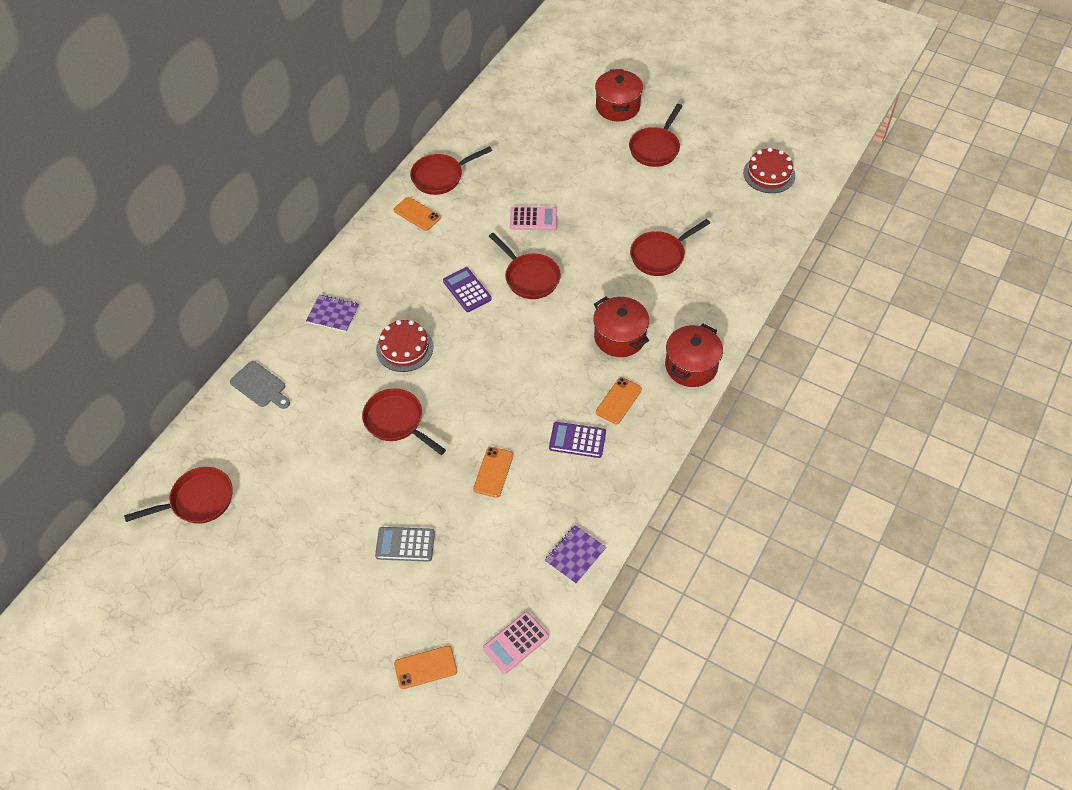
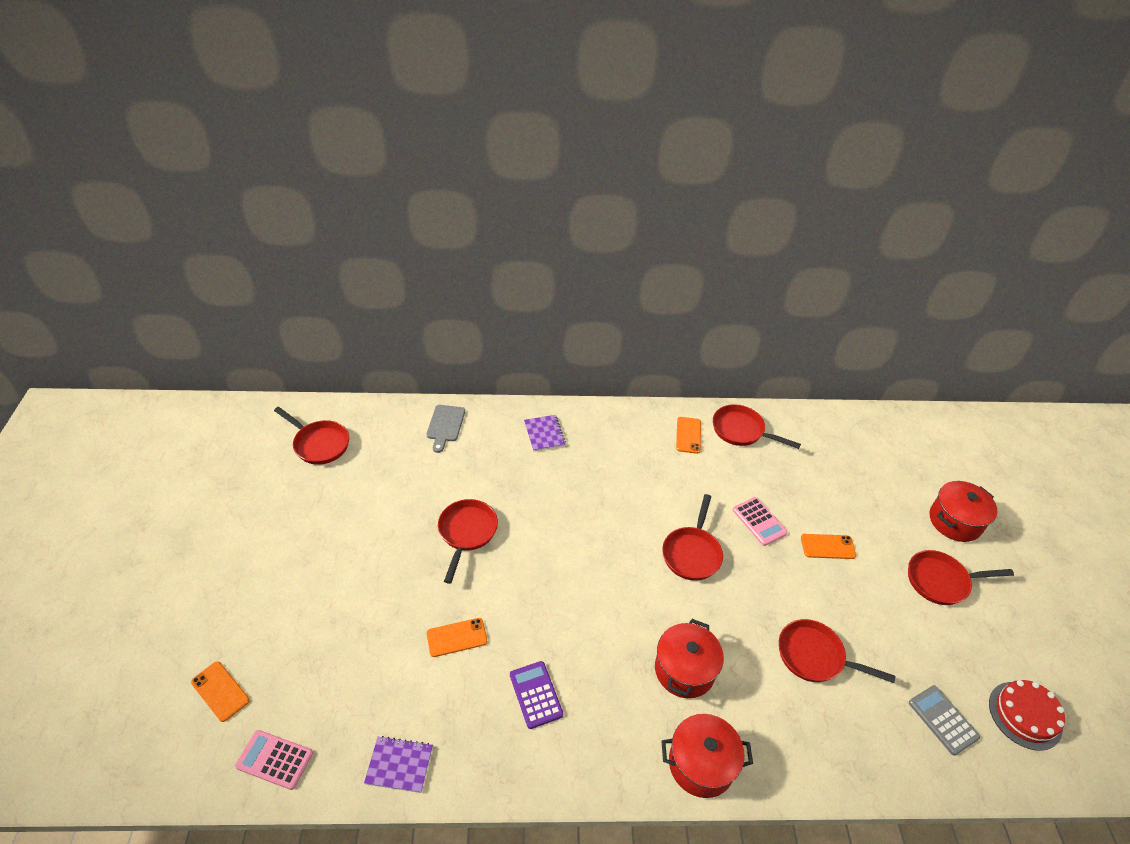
camera: 55 degrees right, 10 degrees down
grey calculator [375,527,435,562] -> grey calculator moved to [909,685,980,756]
red cake [376,320,433,372] -> none
purple calculator [443,267,492,312] -> none
orange phone [596,377,642,424] -> orange phone moved to [801,534,856,559]

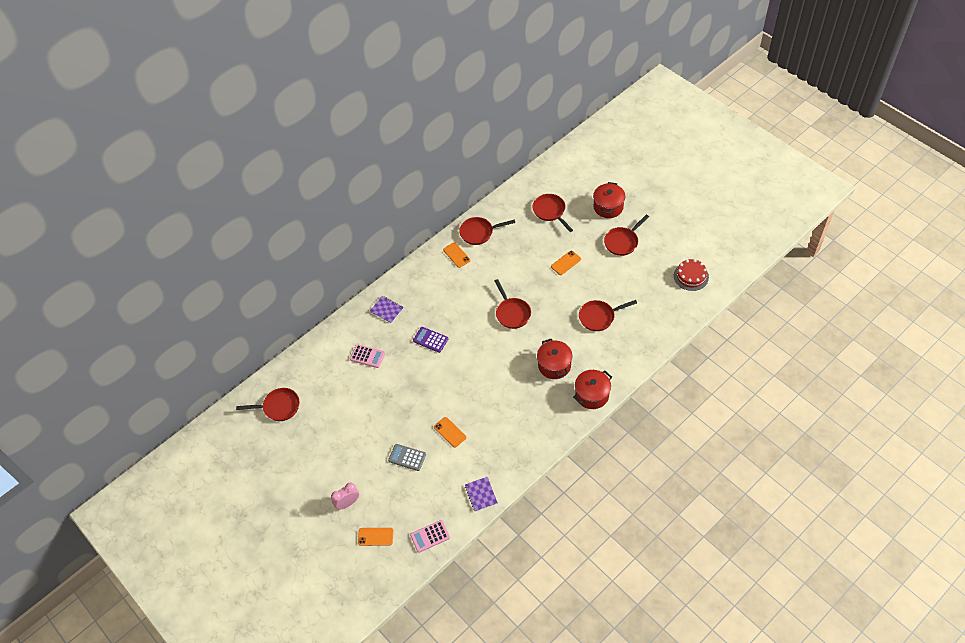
camera: 35 degrees left, 10 degrees up
purple notebook [364,736,433,793] -> purple notebook turned 75 degrees counterclockwise [465,477,498,512]
grey cutting board [426,405,465,453] -> none
orange phone [426,618,487,657] -> orange phone turned 75 degrees counterclockwise [434,417,466,447]
red pan [438,499,498,584] -> red pan moved to [532,194,573,232]
purple calculator [510,661,563,729] -> purple calculator moved to [413,327,448,353]
pink calculator [733,497,788,546] -> pink calculator moved to [350,344,385,368]
grey calculator [909,685,980,756] -> grey calculator moved to [388,444,426,471]
none -> pink clock [331,482,359,510]

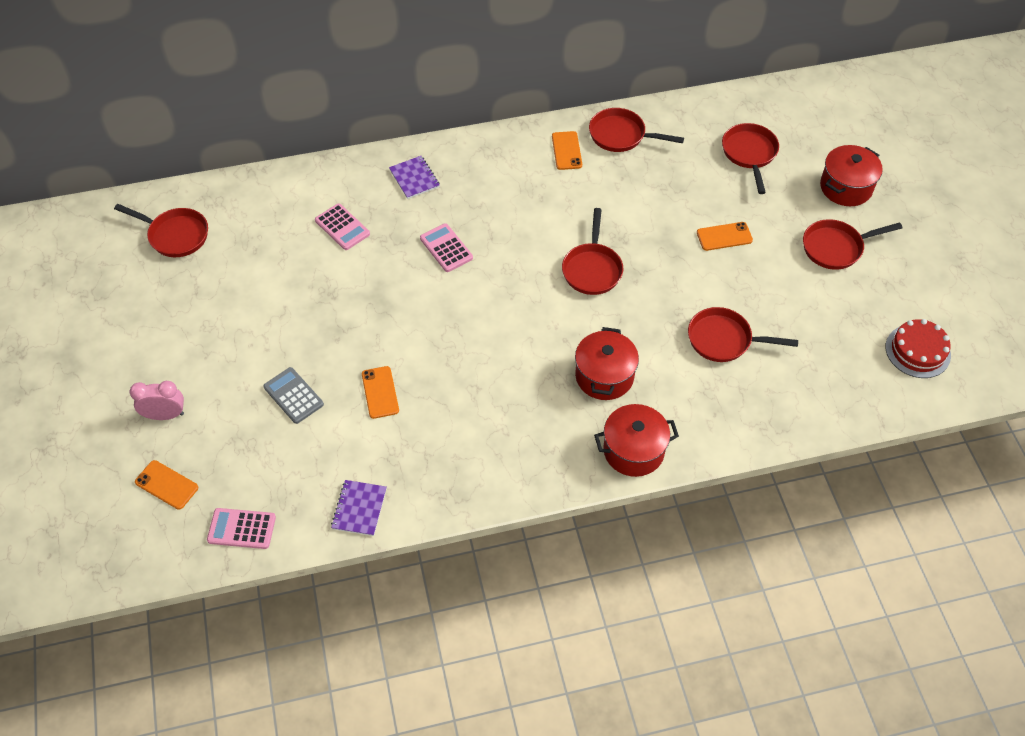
camera: 25 degrees right, 0 degrees up
purple calculator [413,327,448,353] -> pink calculator [420,223,473,272]

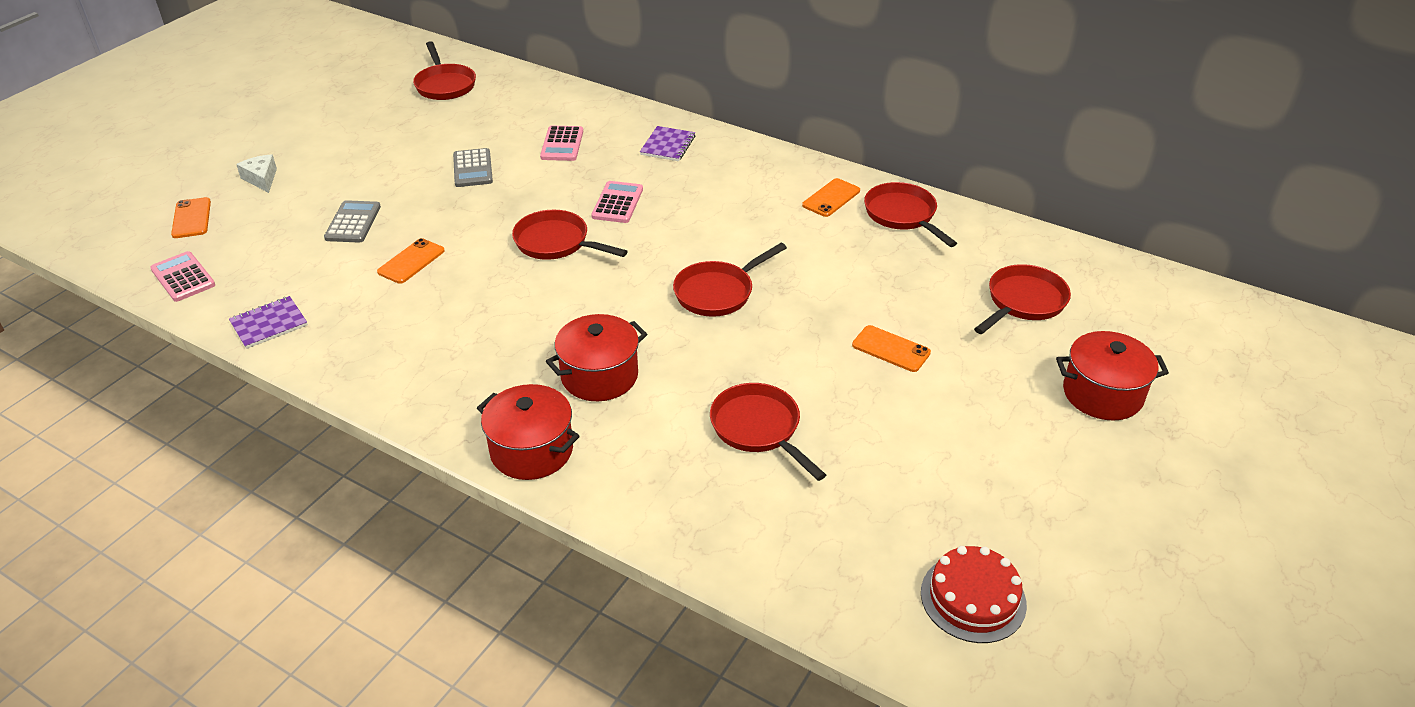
camera: 45 degrees right, 15 degrees down
pink clock [130,381,184,420] -> white cheese [236,154,277,193]
red pan [803,219,903,270] -> red pan moved to [512,210,628,260]
none -> grey calculator [453,148,493,187]

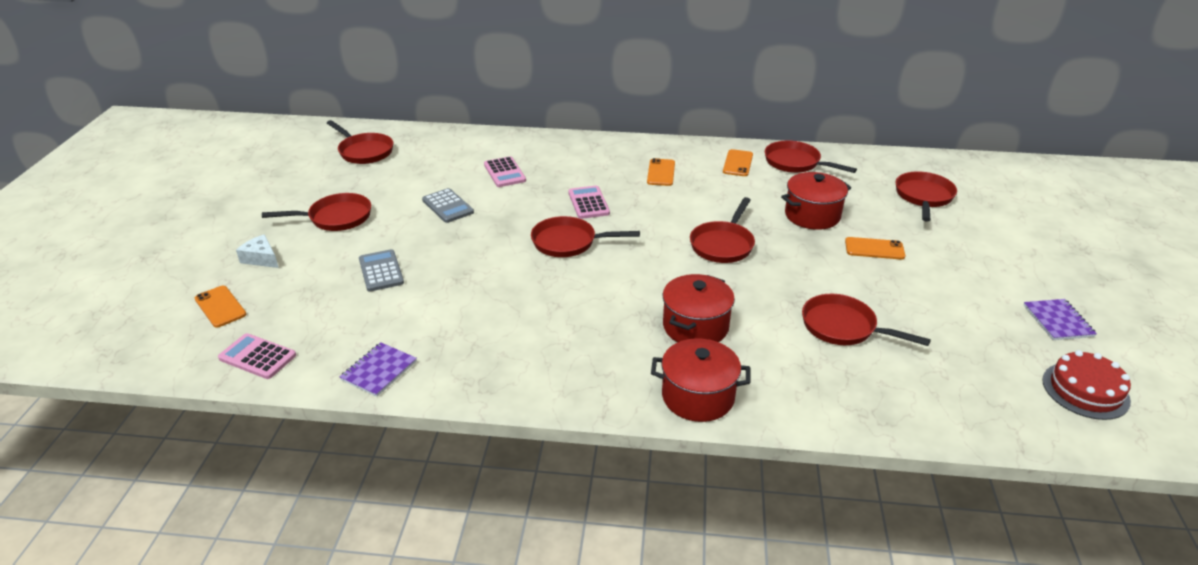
camera: 25 degrees left, 5 degrees down
orange phone [377,238,445,284] -> orange phone moved to [647,158,675,186]
purple notebook [640,126,695,161] -> purple notebook moved to [1023,299,1097,340]
red pot [1056,331,1169,420] -> red pot moved to [781,172,851,230]
none -> red pan [262,193,371,231]

